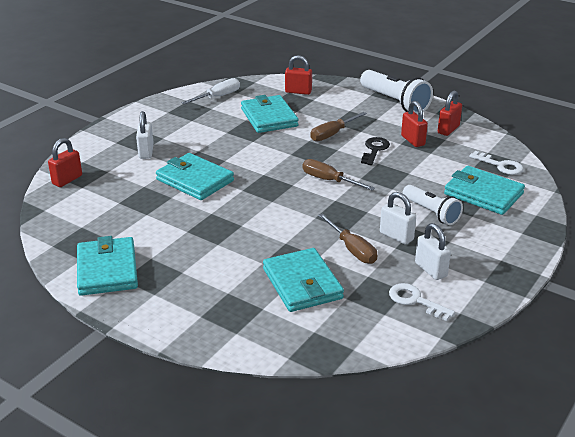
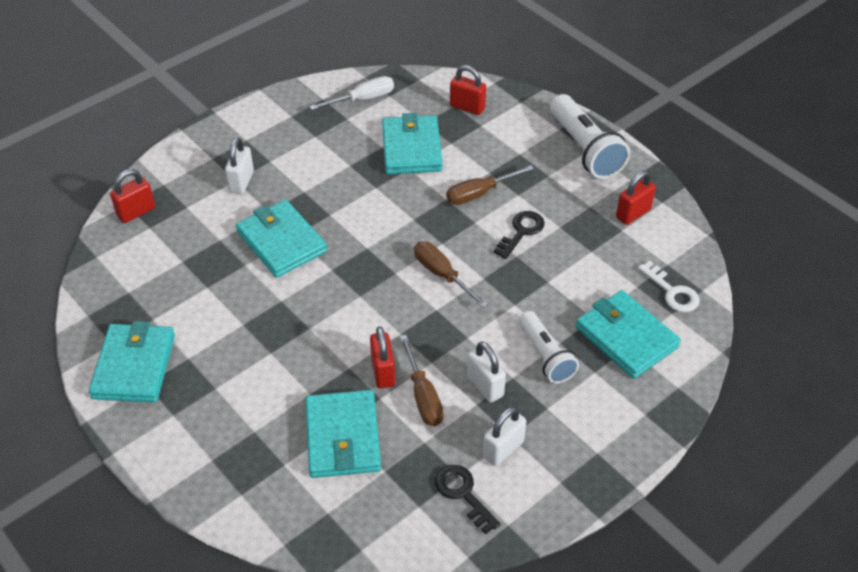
camera: 15 degrees right, 15 degrees up
white key [389,283,455,321] -> black key [435,465,501,534]
red padlock [401,101,428,147] -> red padlock moved to [370,326,395,388]
white padlock [415,223,451,280] -> white padlock turned 60 degrees clockwise [483,406,526,466]

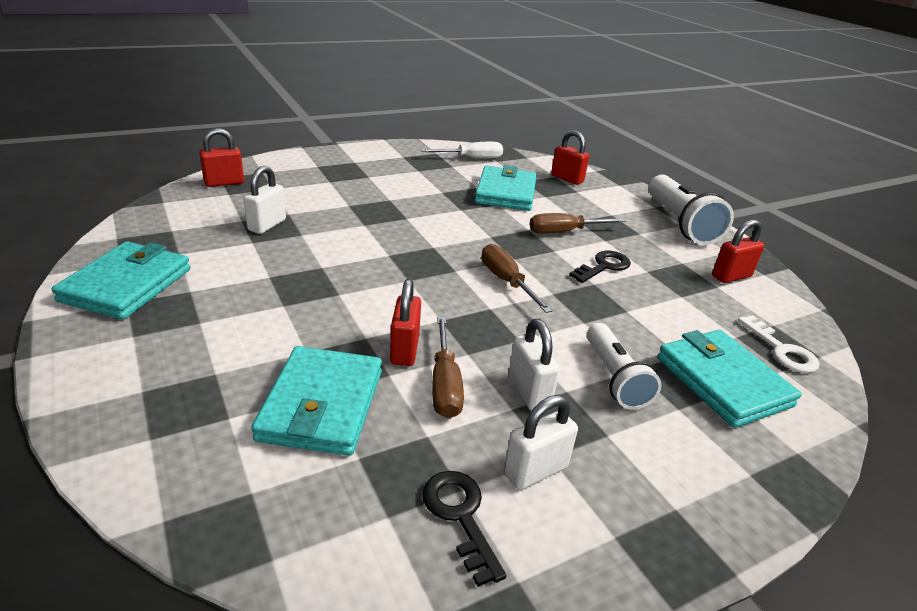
camera: 10 degrees right, 15 degrees down
white padlock [225,137,254,194] -> white padlock moved to [244,166,286,234]
turquoise wallet [236,200,327,278] -> none

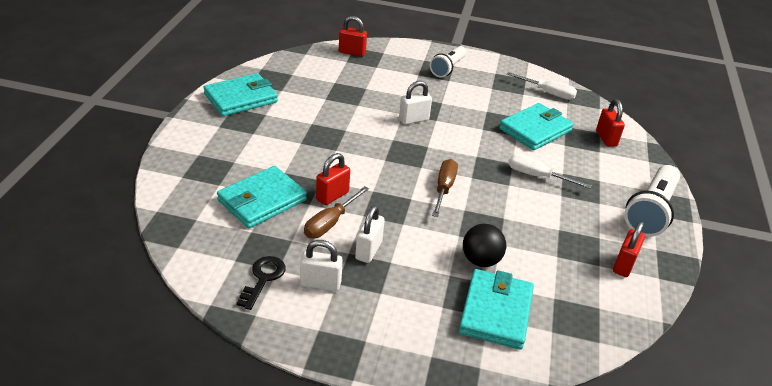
camera: 40 degrees right, 5 degrees up
white padlock [244,166,286,234] -> white padlock moved to [399,81,432,125]
brown screwdriver [530,213,626,234] -> white screwdriver [508,154,592,189]
black key [569,251,631,283] -> none
white flashlight [587,323,662,410] -> white flashlight moved to [430,46,466,77]
red padlock [712,220,764,283] -> red padlock turned 75 degrees counterclockwise [613,221,645,277]
white key [738,315,820,373] -> none
none -> black ball [463,224,506,267]

